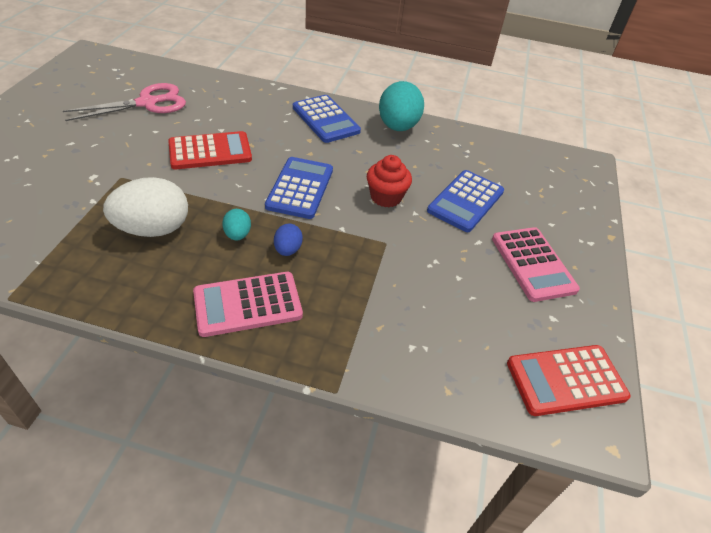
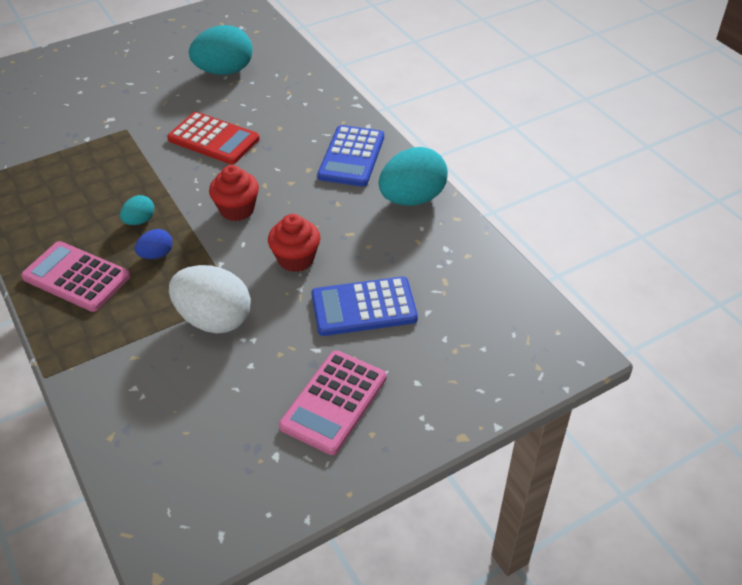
camera: 50 degrees right, 0 degrees up
pink scissors [63,83,186,121] -> turquoise egg [189,25,253,75]
white egg [103,177,188,237] -> white egg moved to [169,265,251,334]
blue calculator [265,157,333,219] -> red cupcake [209,165,259,221]
red calculator [507,345,631,416] -> none

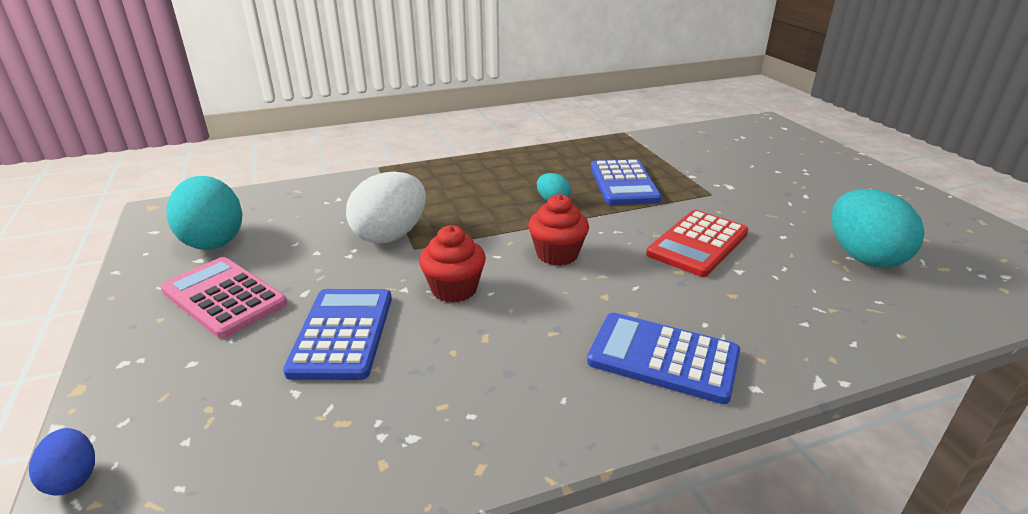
camera: 100 degrees right, 15 degrees down
pink calculator [21,241,130,312] -> none
blue egg [135,229,173,259] -> blue egg moved to [29,428,95,496]
turquoise egg [378,147,448,206] -> turquoise egg moved to [166,176,242,250]
none -> blue calculator [591,159,662,205]

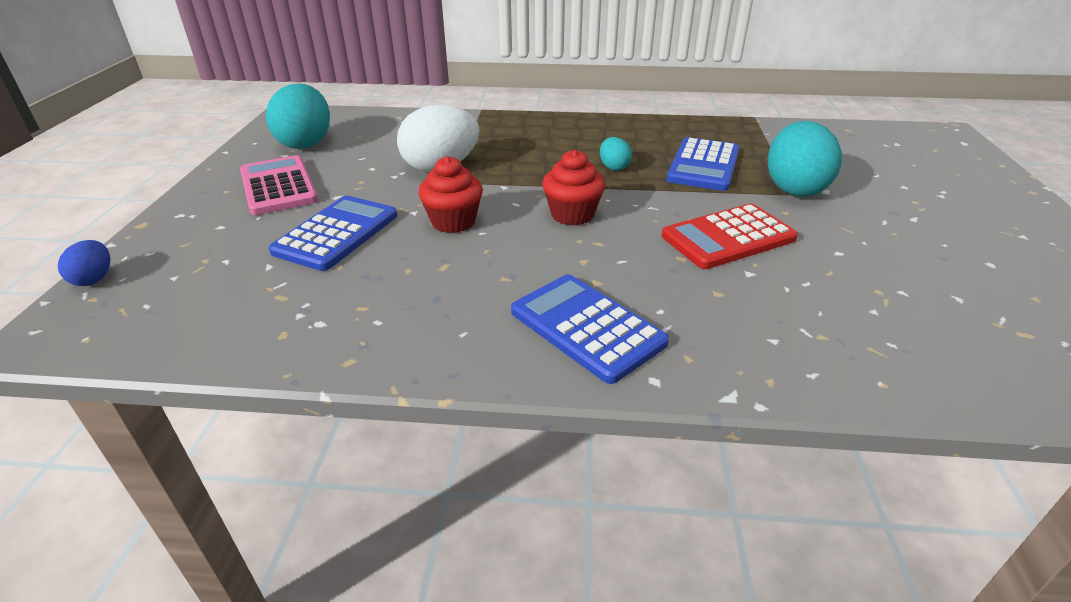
camera: 25 degrees right, 5 degrees up
turquoise egg [831,189,924,268] -> turquoise egg moved to [767,121,842,196]

